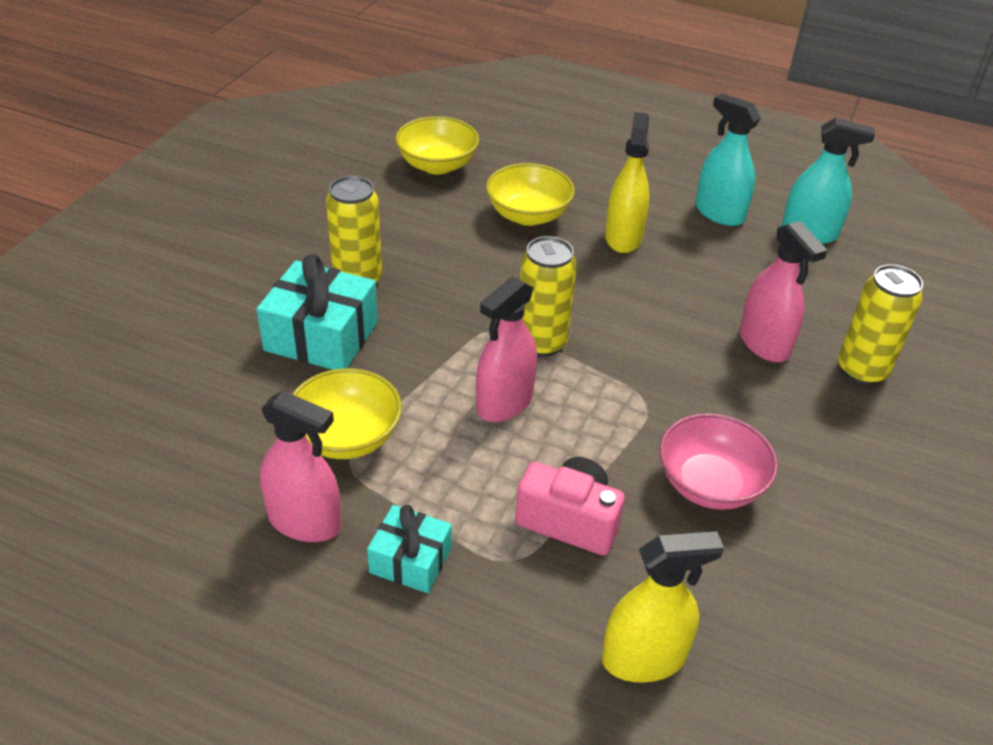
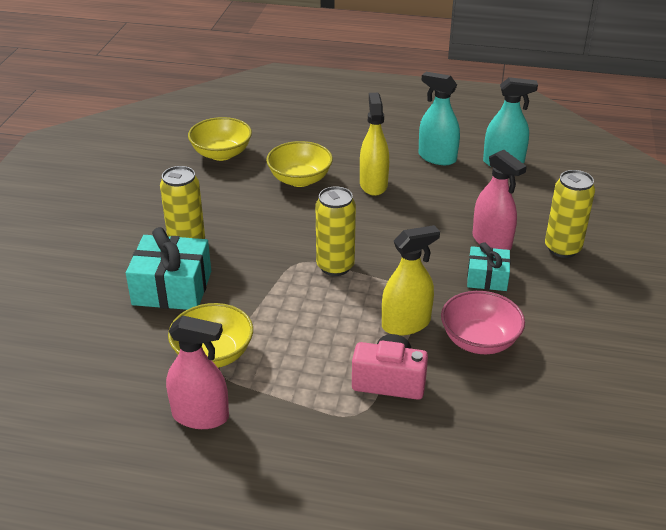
camera: 10 degrees left, 5 degrees down
turquoise gift [367,505,452,593] -> turquoise gift moved to [467,242,511,291]
pink spray bottle [476,276,537,422] -> none
yellow spray bottle [602,531,724,683] -> yellow spray bottle moved to [382,225,440,336]

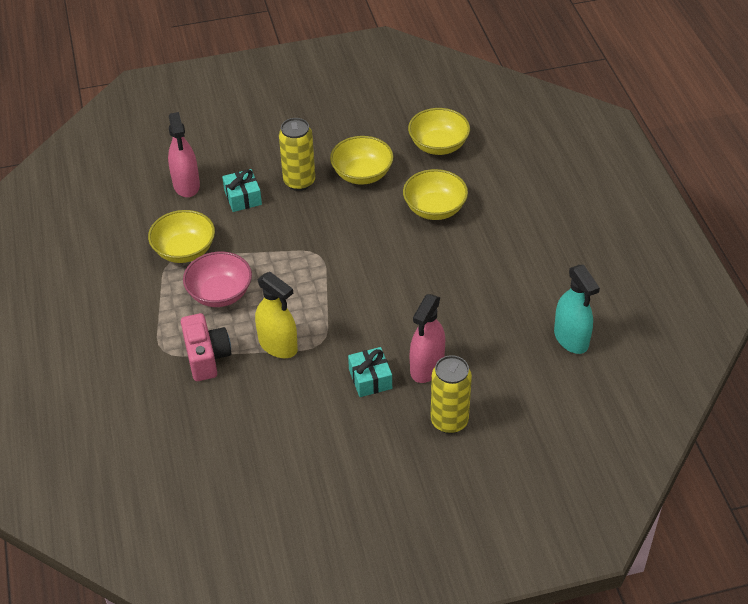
camera: 65 degrees right, 10 degrees up
turquoise gift [126,227,211,310] -> turquoise gift [222,169,262,212], size x0.59
pink spray bottle [166,316,229,429] -> pink spray bottle moved to [168,112,200,197]
yellow can [316,186,356,276] -> none
yellow spray bottle [360,93,389,196] -> none
turquoise spray bottle [419,72,460,165] -> none
pink bowl [441,291,525,354] -> pink bowl moved to [183,252,252,307]
none -> yellow bowl [330,136,394,185]

